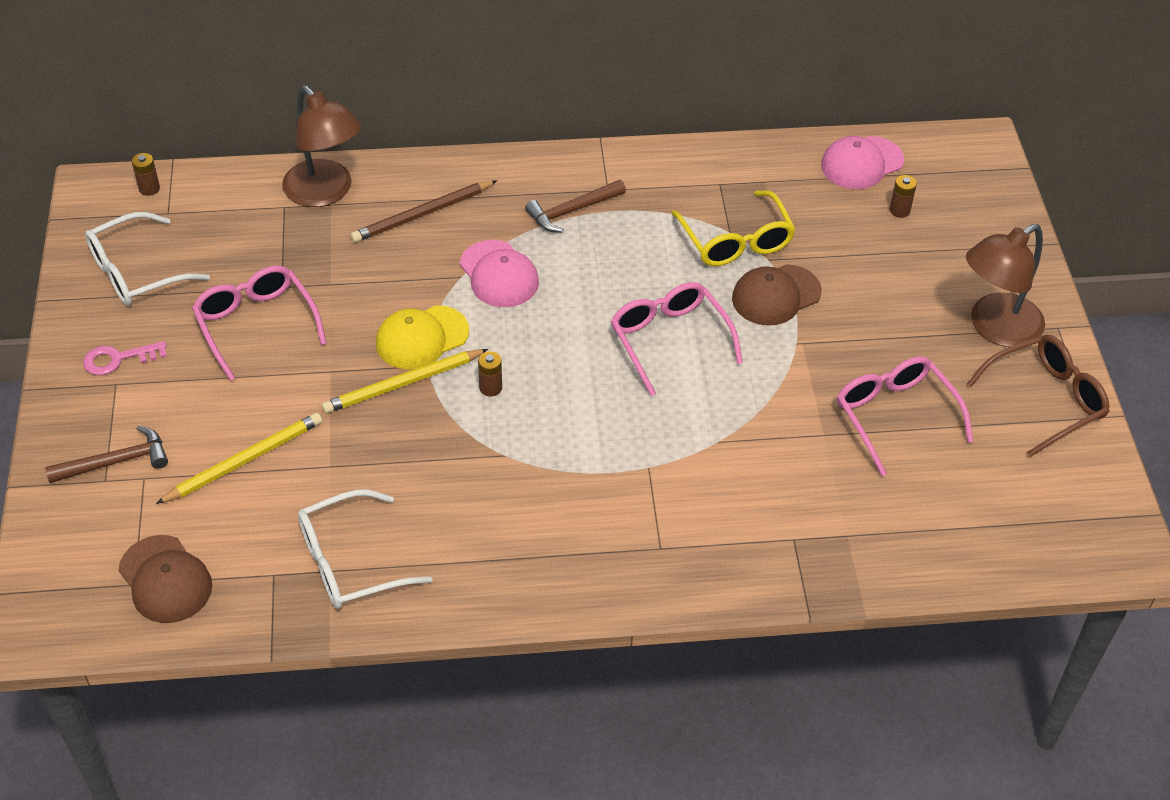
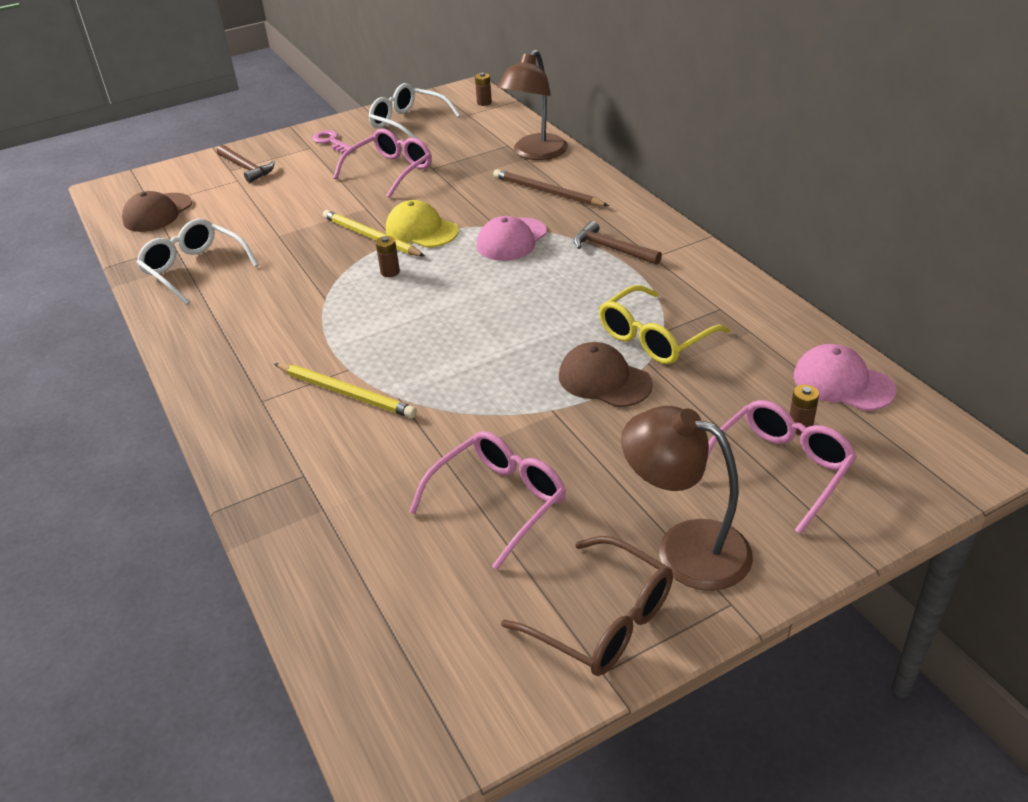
camera: 70 degrees right, 10 degrees down
yellow pencil [156,413,322,504] -> yellow pencil moved to [274,363,417,418]
pink glasses [611,282,743,396] -> pink glasses moved to [699,400,857,534]

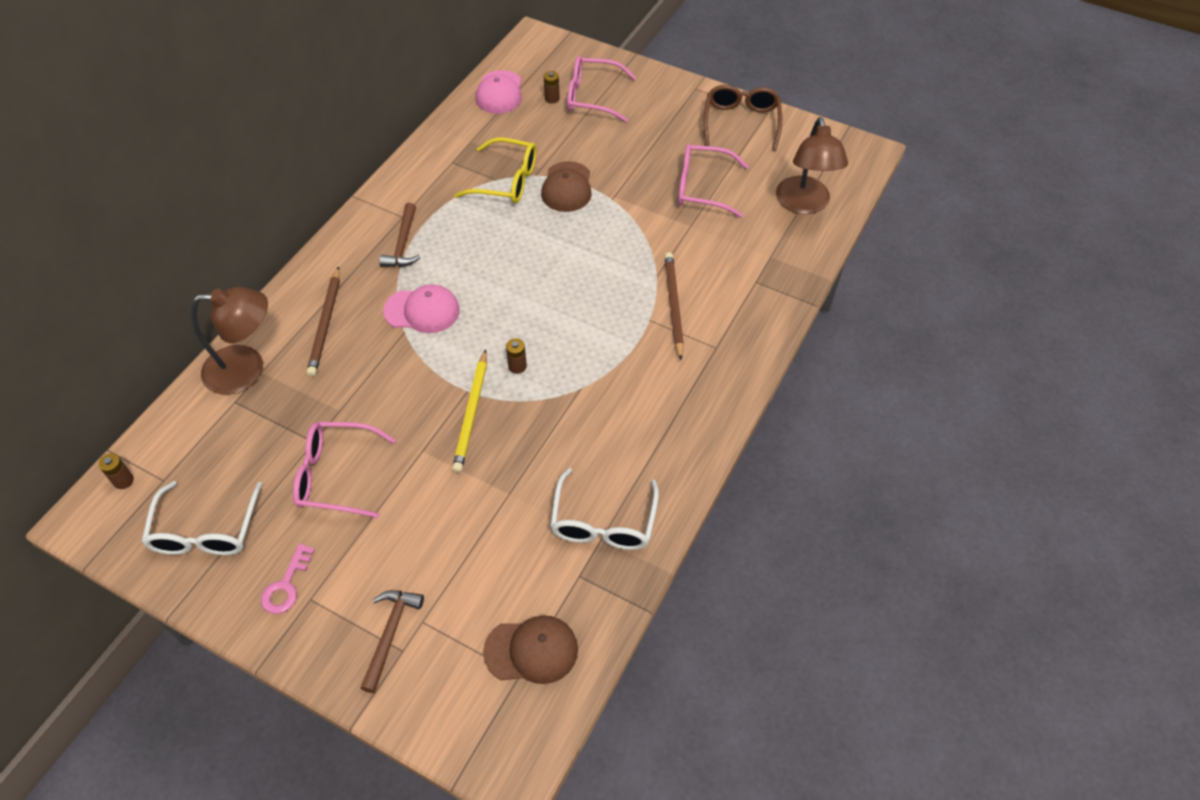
camera: 125 degrees left, 15 degrees up
yellow pencil [274,363,417,418] -> brown pencil [664,252,684,360]
yellow cap [386,200,459,248] -> none
brown lamp [621,406,753,591] -> brown lamp moved to [776,117,848,214]

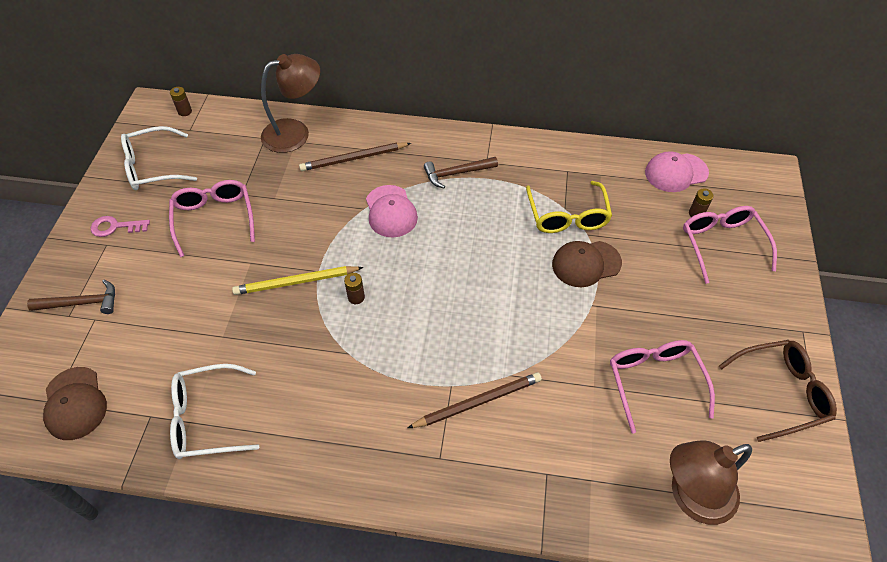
camera: 70 degrees right, 0 degrees up
brown lamp [190,287,268,395] -> brown lamp turned 90 degrees counterclockwise [261,54,320,153]

